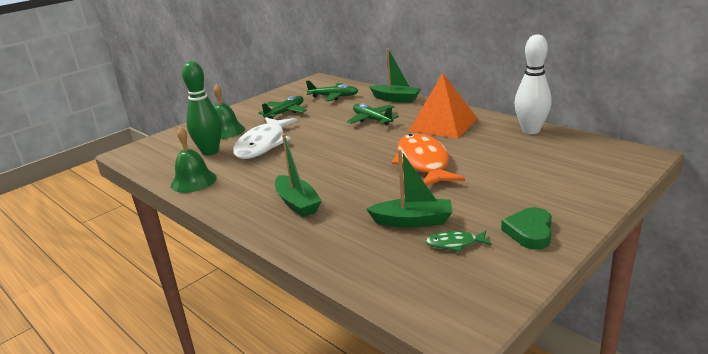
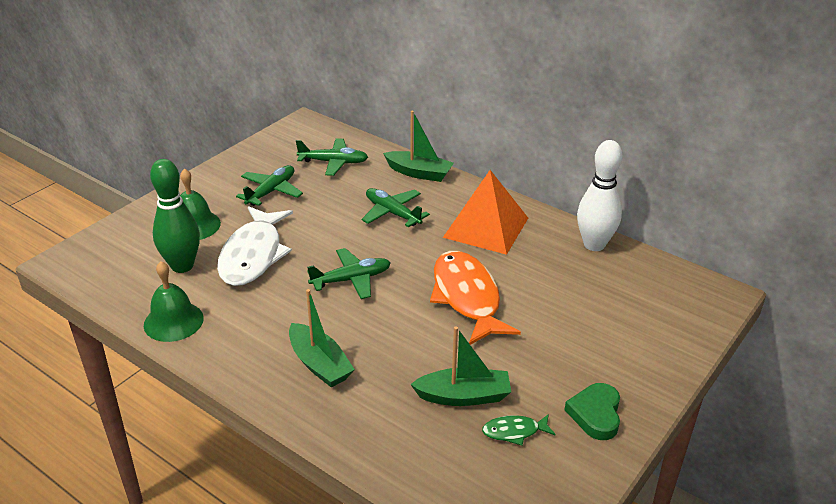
camera: 10 degrees left, 10 degrees up
none -> green plane [307,248,391,299]

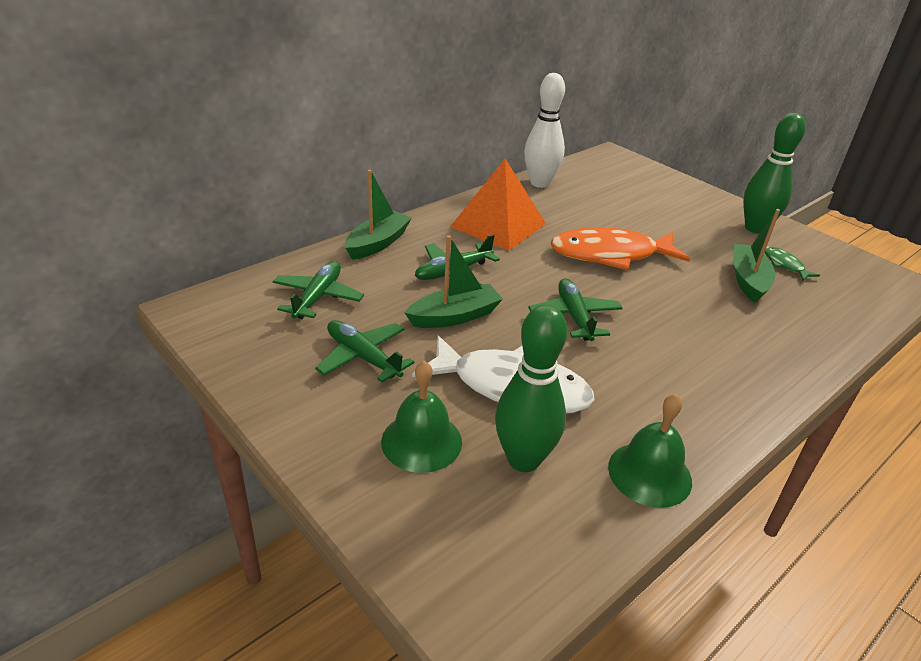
camera: 80 degrees left, 0 degrees up
green boat [289,289,355,388] -> green boat moved to [404,235,503,328]
green fish [482,414,556,446] -> green fish turned 150 degrees clockwise [764,247,820,281]
green heart [565,383,620,440] -> green bowling pin [743,113,806,234]

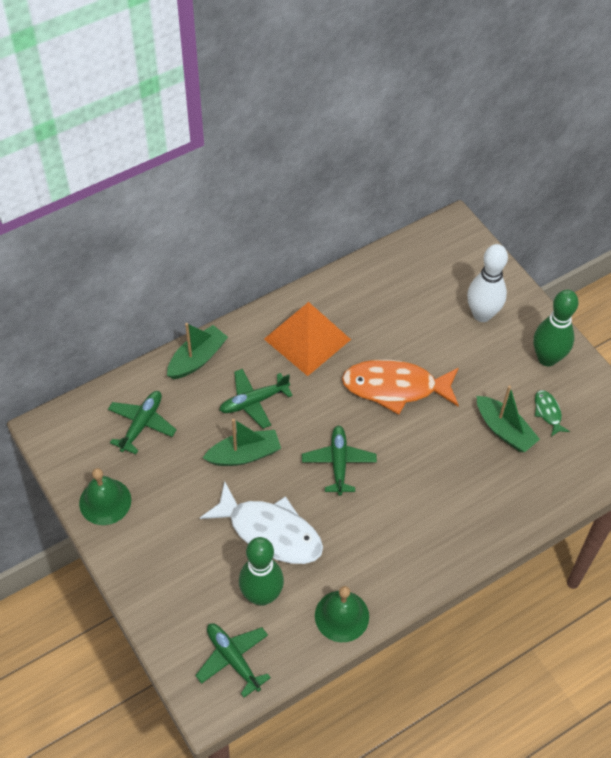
camera: 10 degrees right, 20 degrees up
green plane [315,320,414,383] -> green plane moved to [195,623,271,698]
green bell [381,361,462,473] -> green bell moved to [79,468,131,525]
white bowling pin [524,73,565,188] -> white bowling pin moved to [467,244,508,322]
green boat [733,209,780,303] -> green boat turned 120 degrees clockwise [477,385,540,452]

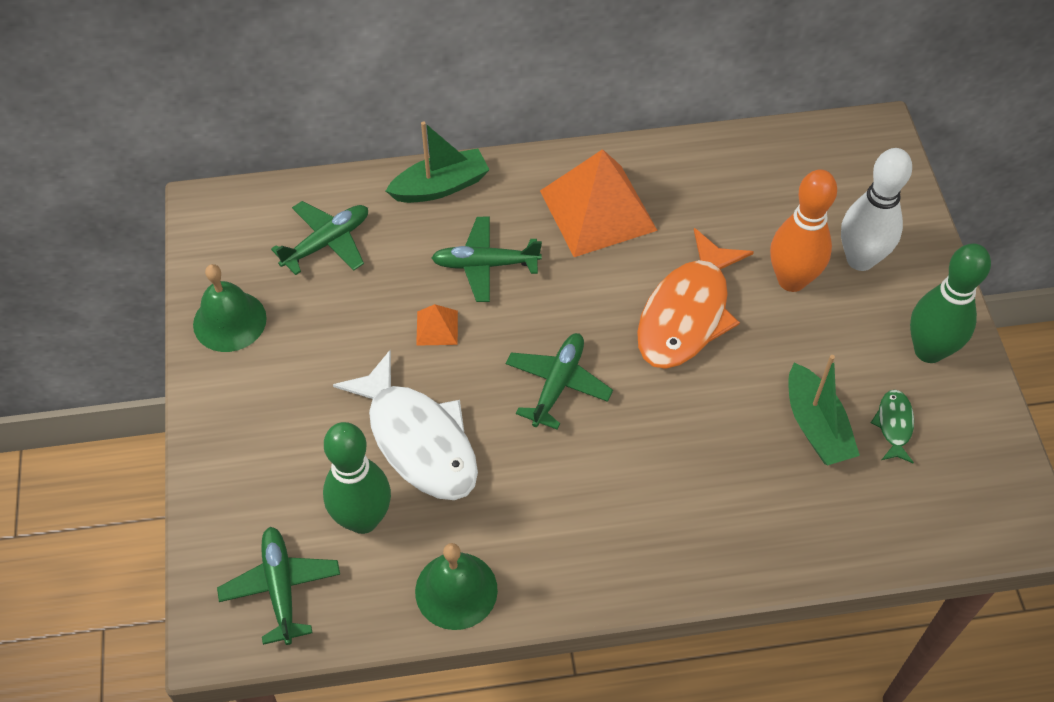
camera: 25 degrees right, 0 degrees up
green boat [203,419,281,466] -> orange pyramid [416,304,458,346]
orange fish [342,360,459,415] -> orange fish turned 90 degrees counterclockwise [637,228,754,369]
none -> orange bowling pin [770,169,837,292]

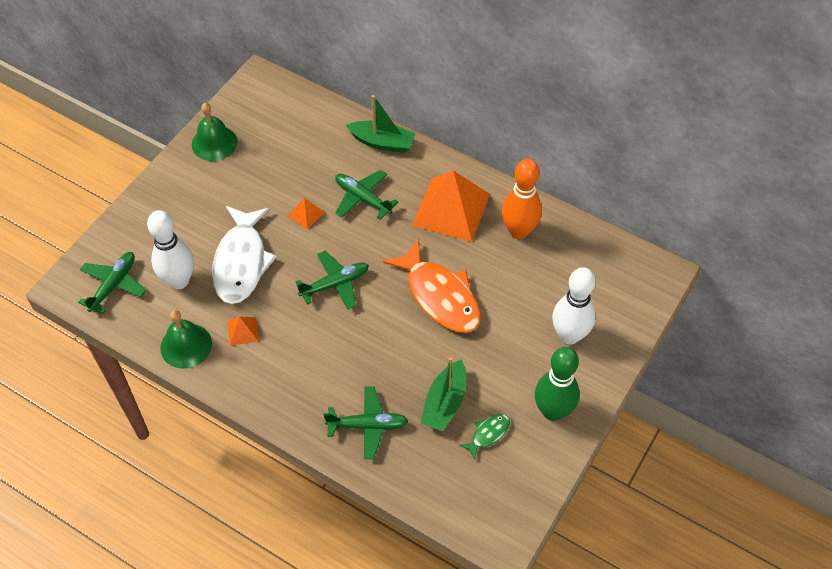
camera: 40 degrees right, 0 degrees up
green plane [271,201,368,275] -> green plane moved to [324,386,408,459]
green bowling pin [323,422,391,534] -> white bowling pin [147,210,194,289]
orange fish [637,228,754,369] -> orange fish turned 105 degrees counterclockwise [383,239,481,333]
orange bowling pin [770,169,837,292] -> orange bowling pin moved to [502,159,542,239]
none -> orange pyramid [228,316,259,346]

